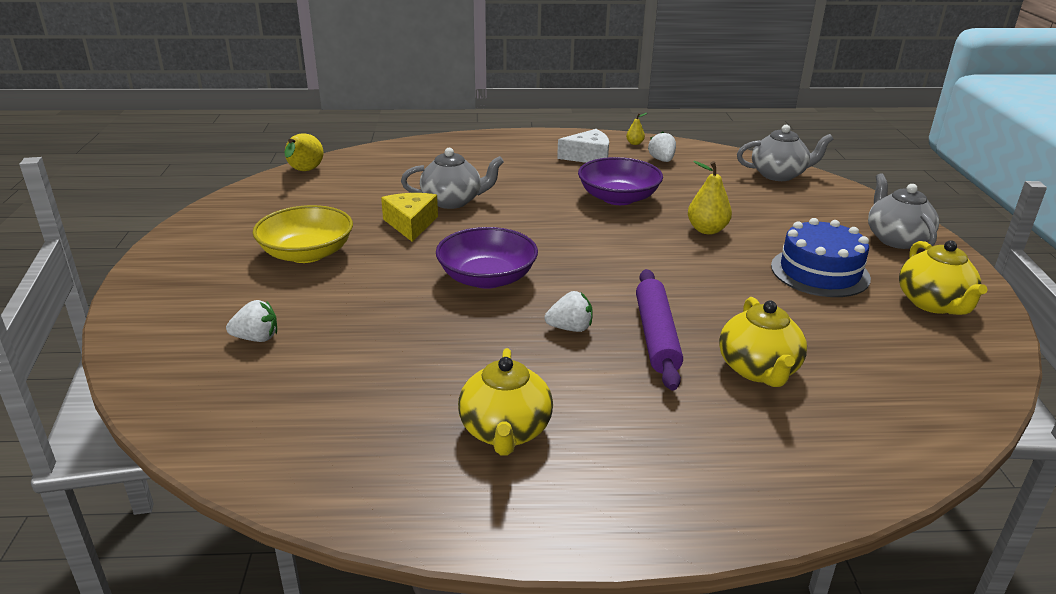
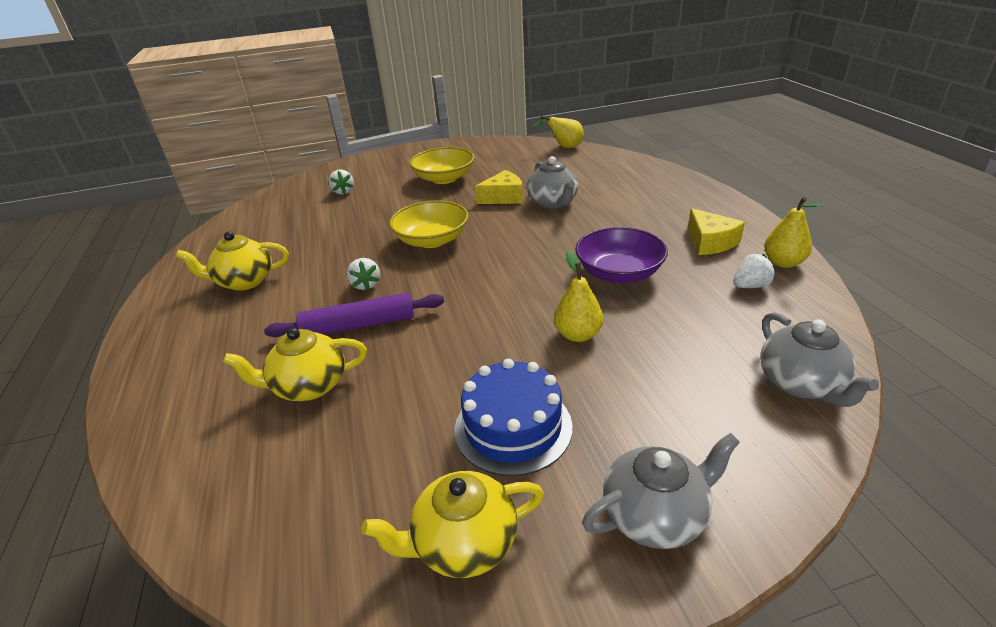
camera: 80 degrees right, 5 degrees up
purple bowl [436,227,538,289] -> yellow bowl [389,200,468,248]
white cheese [557,129,609,163] -> yellow cheese [688,208,745,255]
yellow pear [626,113,647,145] -> yellow pear [764,197,821,268], size x1.87

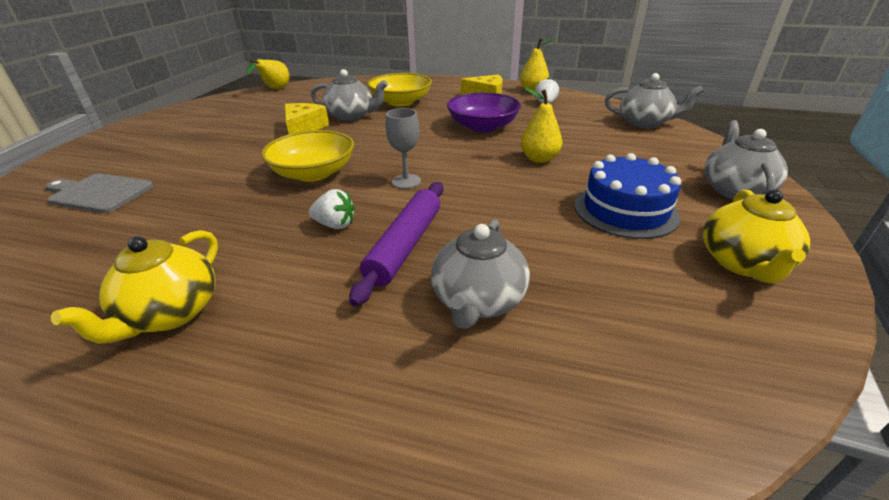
camera: 60 degrees left, 0 degrees up
yellow teapot [223,328,367,401] -> grey teapot [431,219,530,329]
white strawberry [328,170,354,195] -> grey cutting board [45,174,153,213]
yellow bowl [410,147,475,184] -> yellow bowl moved to [367,73,432,107]
none -> grey goblet [385,108,421,189]

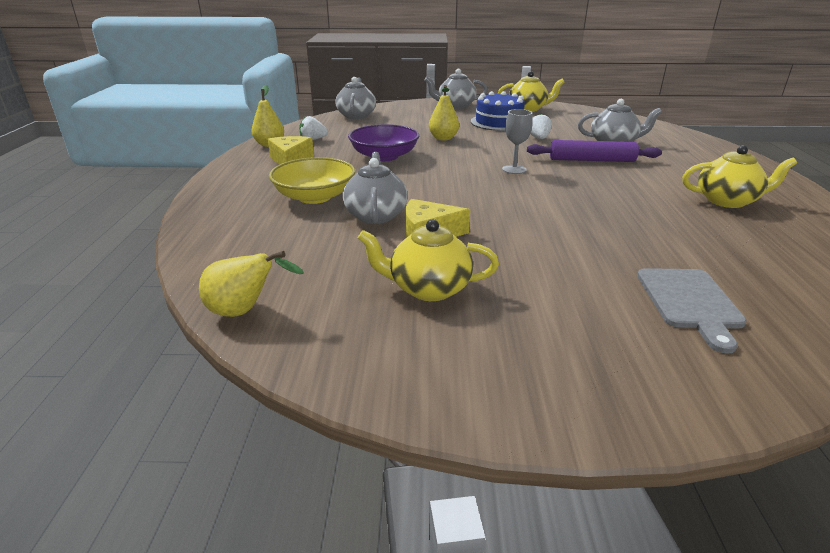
camera: 105 degrees left, 5 degrees down
yellow bowl [261,130,354,182] -> none
white strawberry [309,189,355,229] -> white strawberry moved to [531,114,552,139]
none -> yellow teapot [358,219,499,301]

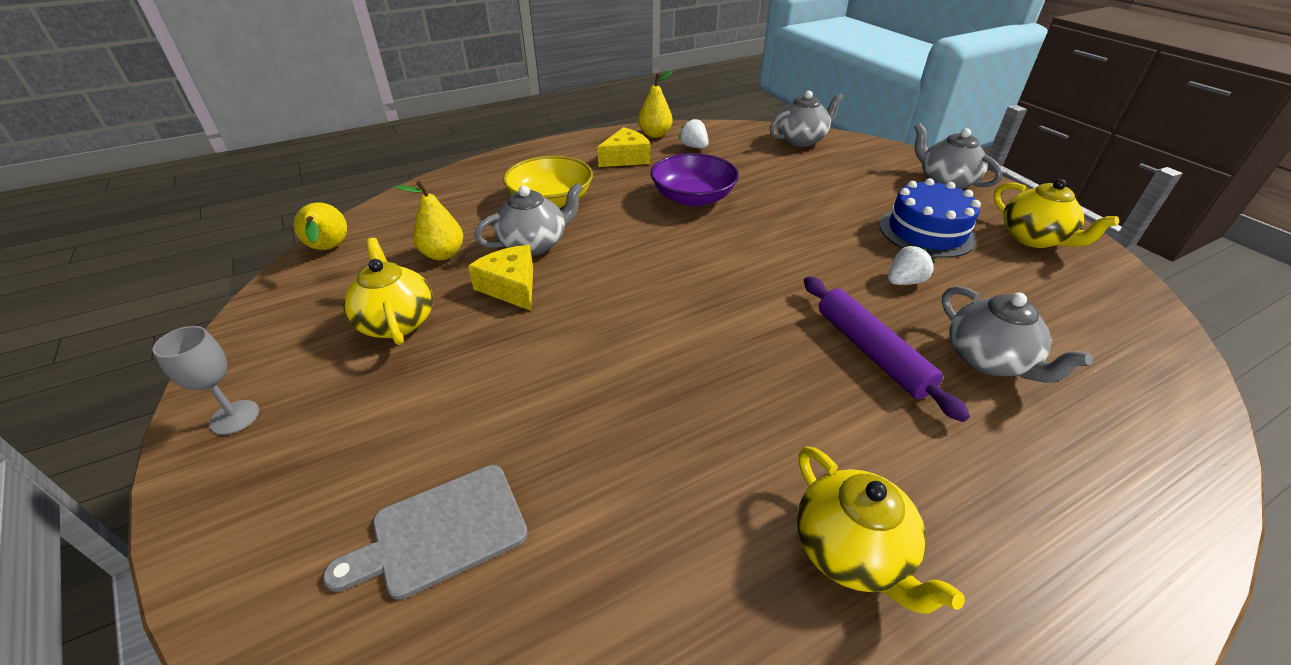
camera: 60 degrees right, 10 degrees up
yellow pear [429,85,459,140] -> yellow pear moved to [394,181,463,260]
grey goblet [502,109,533,174] -> grey goblet moved to [152,326,259,435]

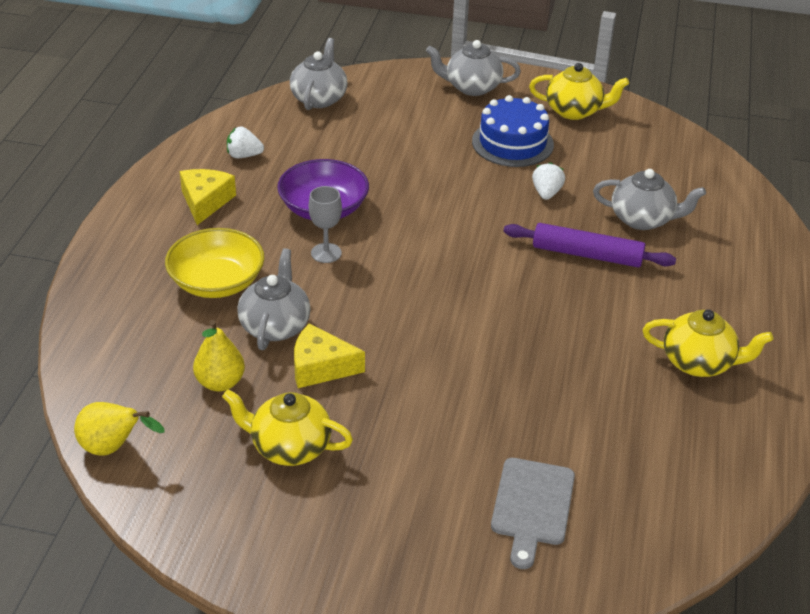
camera: 50 degrees left, 0 degrees up
grey goblet [152,326,259,435] -> grey goblet moved to [309,186,342,263]
yellow pear [638,70,673,138] -> none

